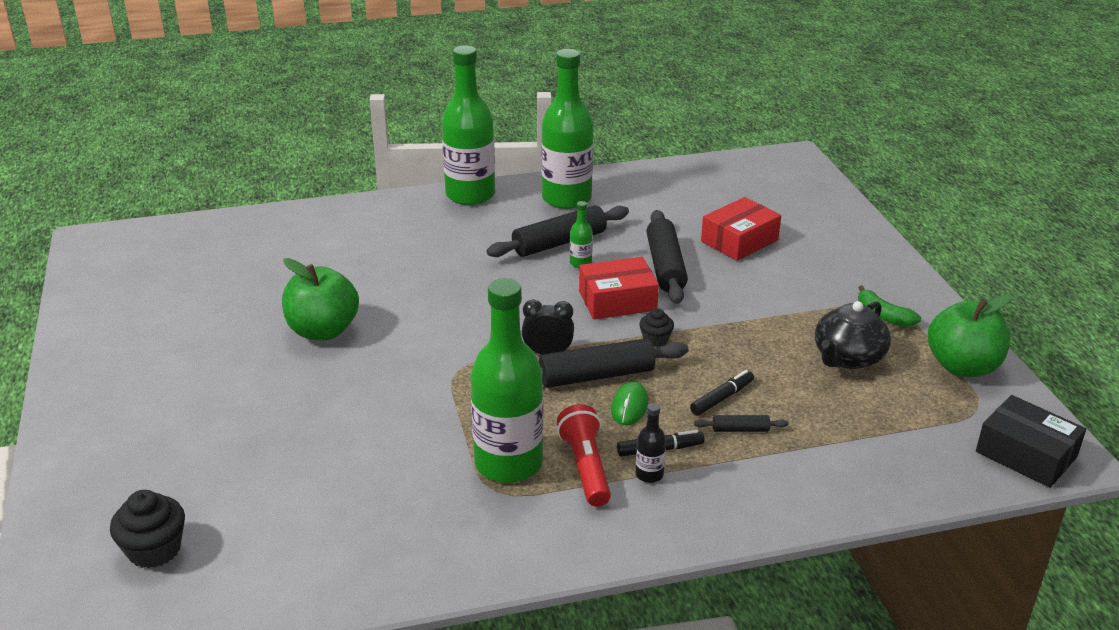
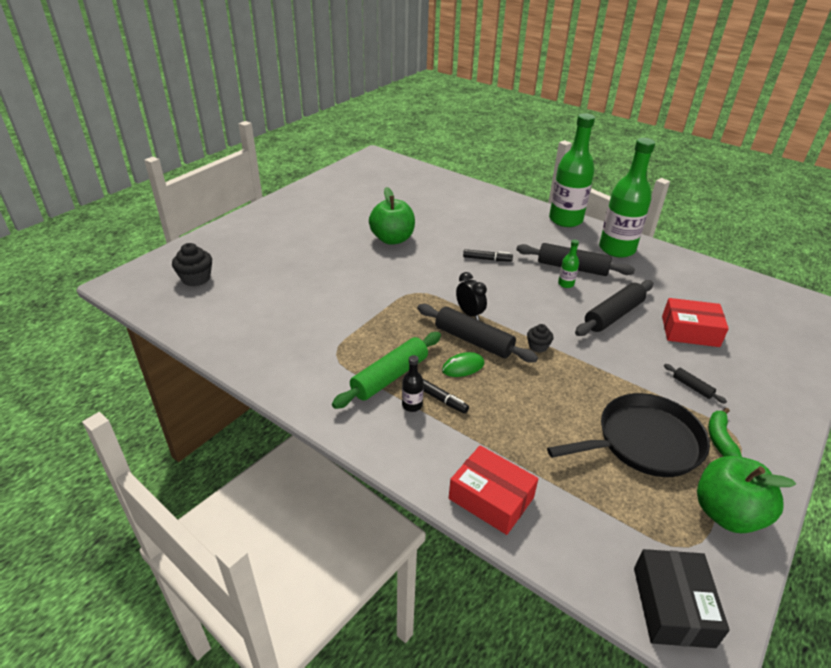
camera: 50 degrees right, 5 degrees up
green bottle [471,278,543,483] -> none
red flashlight [557,404,611,507] -> green rolling pin [332,332,441,409]
red box [579,257,659,319] -> red box moved to [449,445,538,535]
black marker [690,370,754,416] -> black marker moved to [463,249,513,261]
black rolling pin [694,415,789,432] -> black rolling pin moved to [664,364,727,404]
black teapot [815,301,891,369] -> black pan [547,393,710,477]

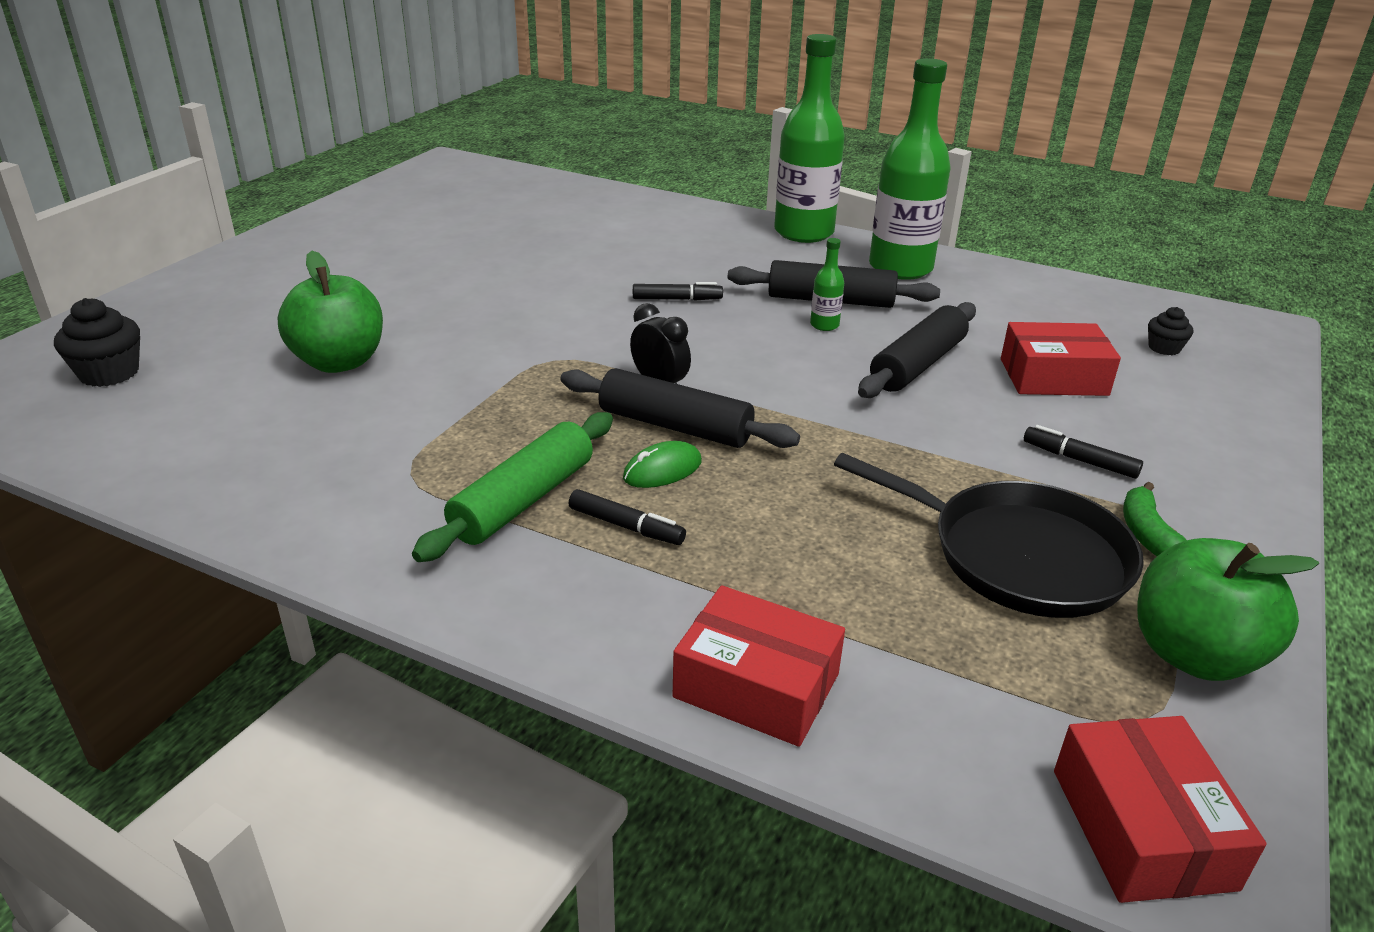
camera: 10 degrees left, 5 degrees down
green apple [369,187,415,245] -> green apple moved to [278,251,383,373]
black bottle [402,355,424,412] -> none
black cupcake [527,324,553,353] -> black cupcake moved to [1148,307,1193,355]
black pan [547,393,710,477] -> black pan turned 60 degrees clockwise [834,453,1144,618]
black box [634,549,730,648] -> red box [1054,716,1267,903]
black rolling pin [664,364,727,404] -> black marker [1024,425,1143,479]

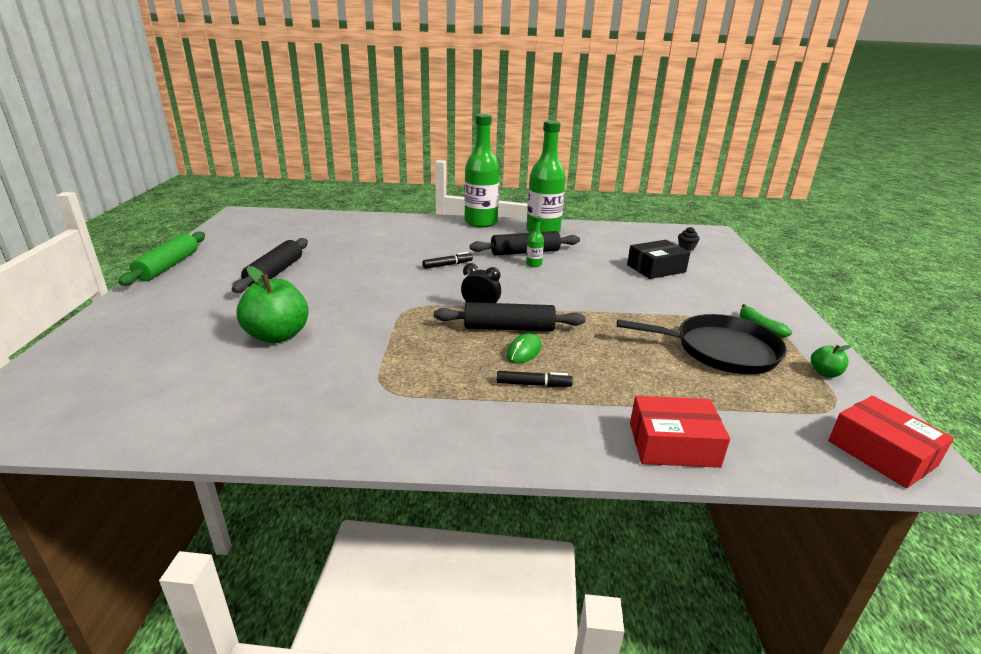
camera: 25 degrees left, 5 degrees down
black cupcake [54,298,140,387] -> none
green rolling pin [412,412,613,562] -> green rolling pin moved to [118,232,205,286]
black rolling pin [858,302,976,398] -> black rolling pin moved to [232,238,308,293]
red box [1001,322,1121,396] -> black box [627,240,691,279]
black marker [1024,425,1143,479] -> none
green apple [1137,538,1319,681] -> green apple [811,345,852,378], size x0.48

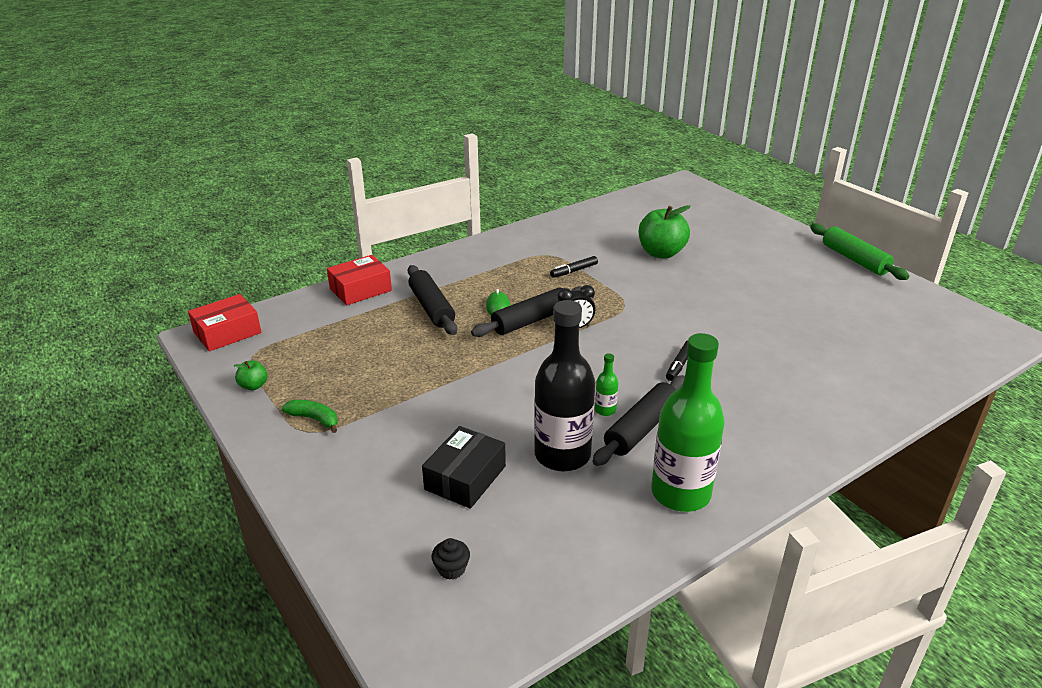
camera: 145 degrees right, 5 degrees up
black rolling pin [232,238,308,293] -> black rolling pin moved to [408,265,457,335]
green bottle [464,114,500,228] -> none
black marker [497,371,573,387] -> black marker moved to [550,256,598,278]
black pan [617,314,787,374] -> none
red box [828,396,954,488] -> red box turned 60 degrees counterclockwise [188,294,261,351]
none -> black bottle [534,300,595,471]

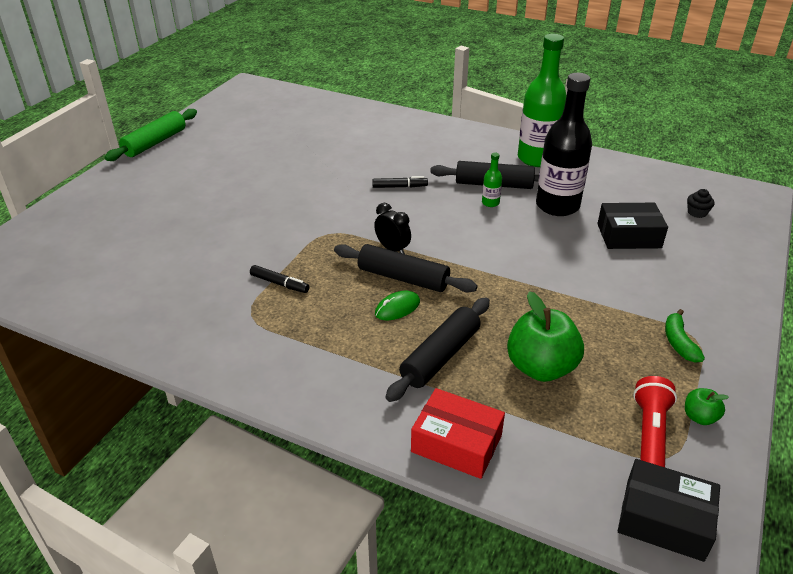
camera: 120 degrees left, 5 degrees up
red box [188,294,261,351] -> black box [618,459,720,562]
green apple [639,205,691,259] -> green apple moved to [507,291,584,382]
none -> red flashlight [633,376,677,467]

